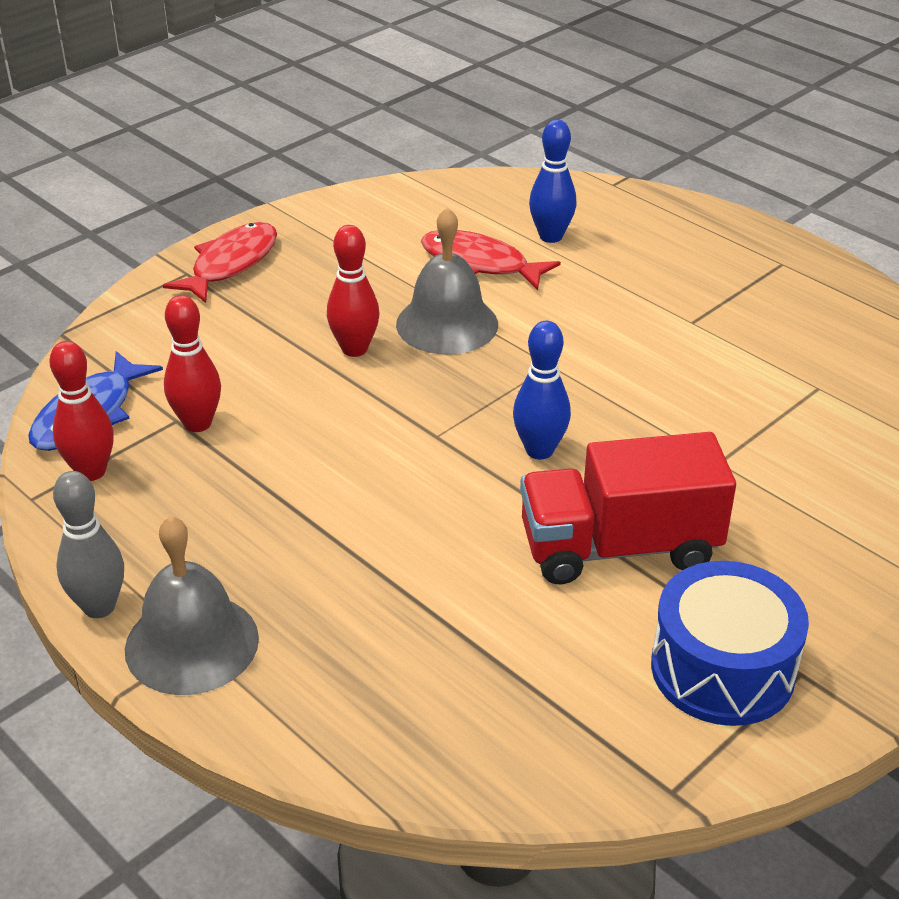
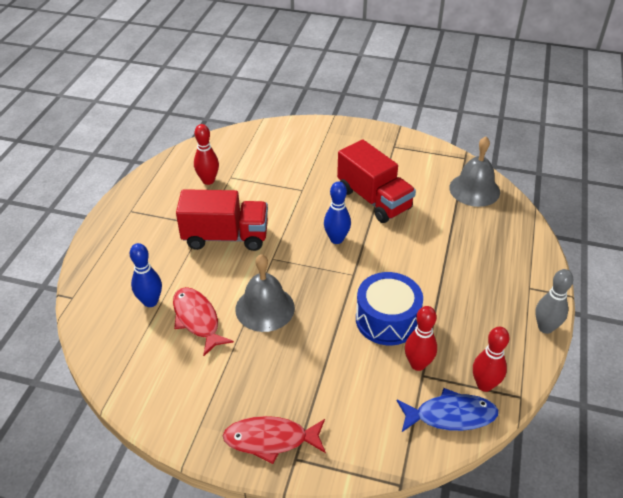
camera: 120 degrees left, 5 degrees up
grey bell [125,516,259,695] -> grey bell moved to [449,136,500,207]
red bowling pin [327,225,379,357] -> red bowling pin moved to [194,124,219,185]
red fish [421,230,561,290] -> red fish turned 150 degrees clockwise [173,287,234,356]
blue drum [651,561,809,726] -> blue drum moved to [356,272,423,345]
none -> red truck [176,189,268,251]

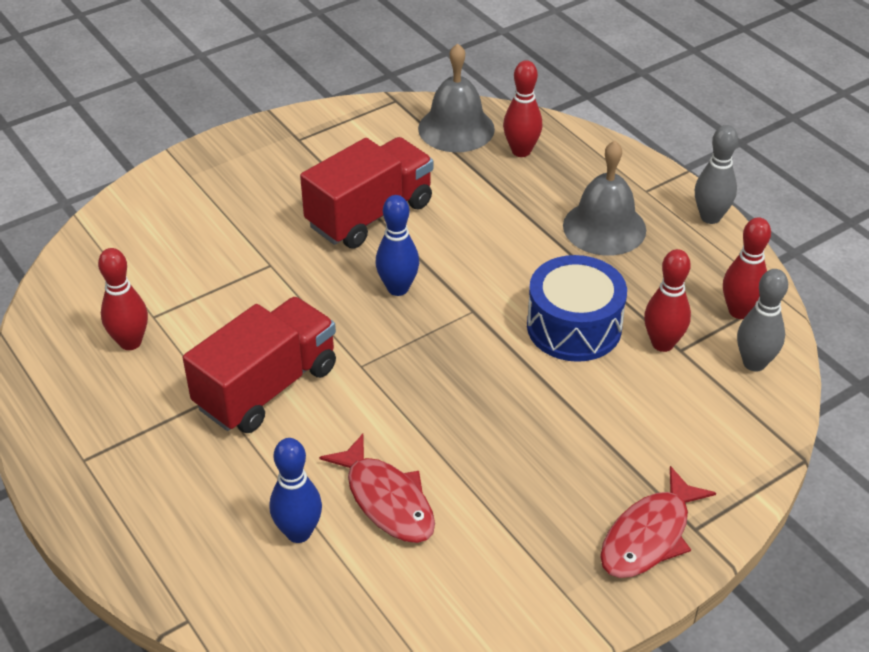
camera: 50 degrees left, 0 degrees up
red fish [173,287,234,356] -> red fish turned 135 degrees counterclockwise [319,433,435,543]
grey bell [235,254,295,332] -> grey bell moved to [563,141,646,256]
red truck [337,139,416,223] -> red truck turned 45 degrees counterclockwise [300,137,433,249]
blue fish [397,388,499,432] -> grey bowling pin [737,269,788,372]
none -> red bowling pin [503,60,542,157]

